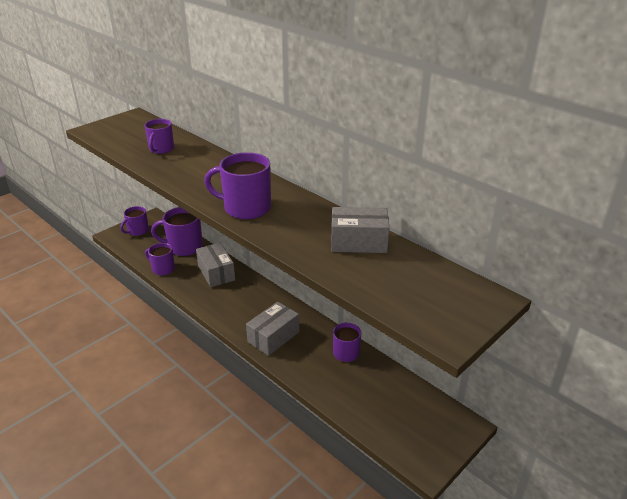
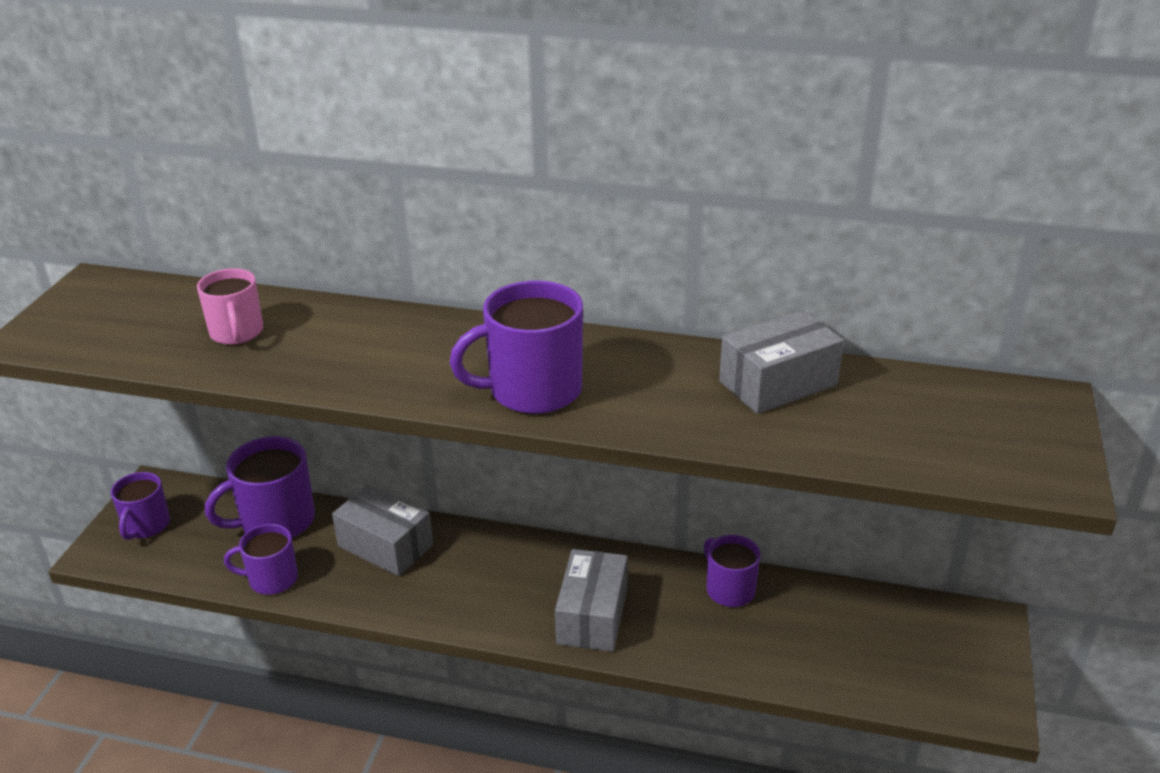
camera: 30 degrees left, 0 degrees up
purple mug [145,119,174,154] -> pink mug [197,268,263,345]

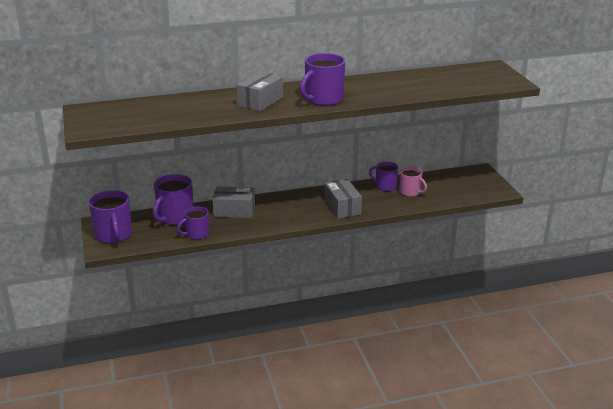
camera: 30 degrees left, 5 degrees down
purple mug [111,472,170,540] -> purple mug [89,190,132,243], size x1.59
pink mug [197,268,263,345] -> pink mug moved to [399,167,427,197]
grey box [719,310,844,414] -> grey box moved to [237,71,283,112]

